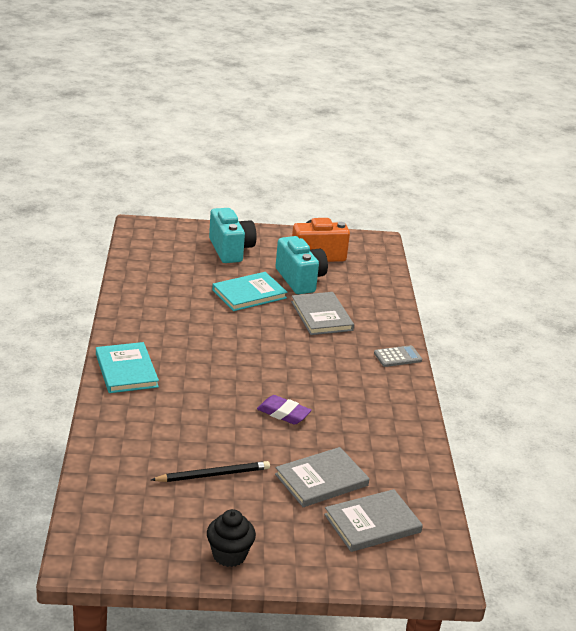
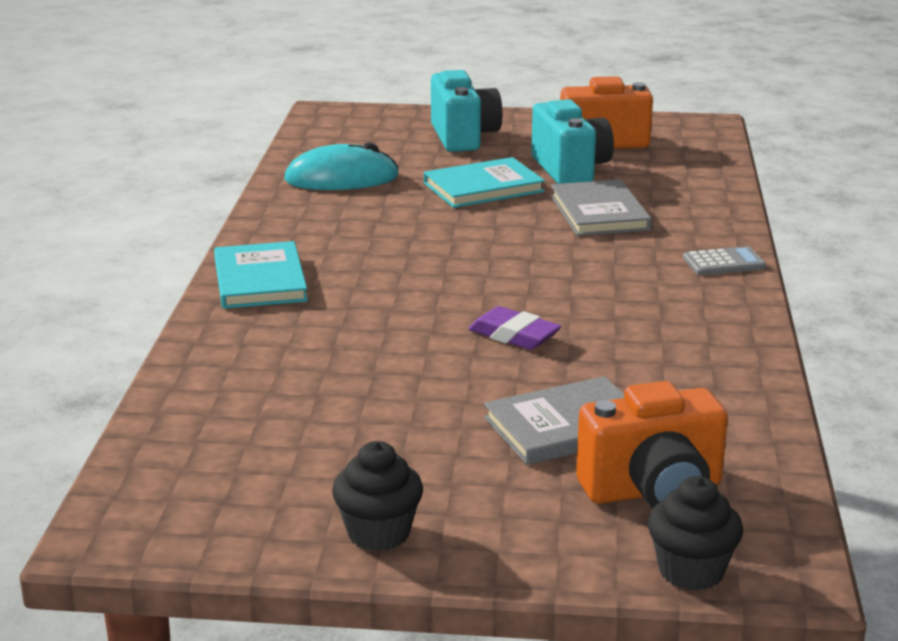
camera: 10 degrees right, 5 degrees down
black pencil [151,461,270,482] -> none
grey book [324,489,423,552] -> orange camera [576,381,728,508]
none -> turquoise mouse [284,142,399,190]
none -> black cupcake [648,476,743,591]

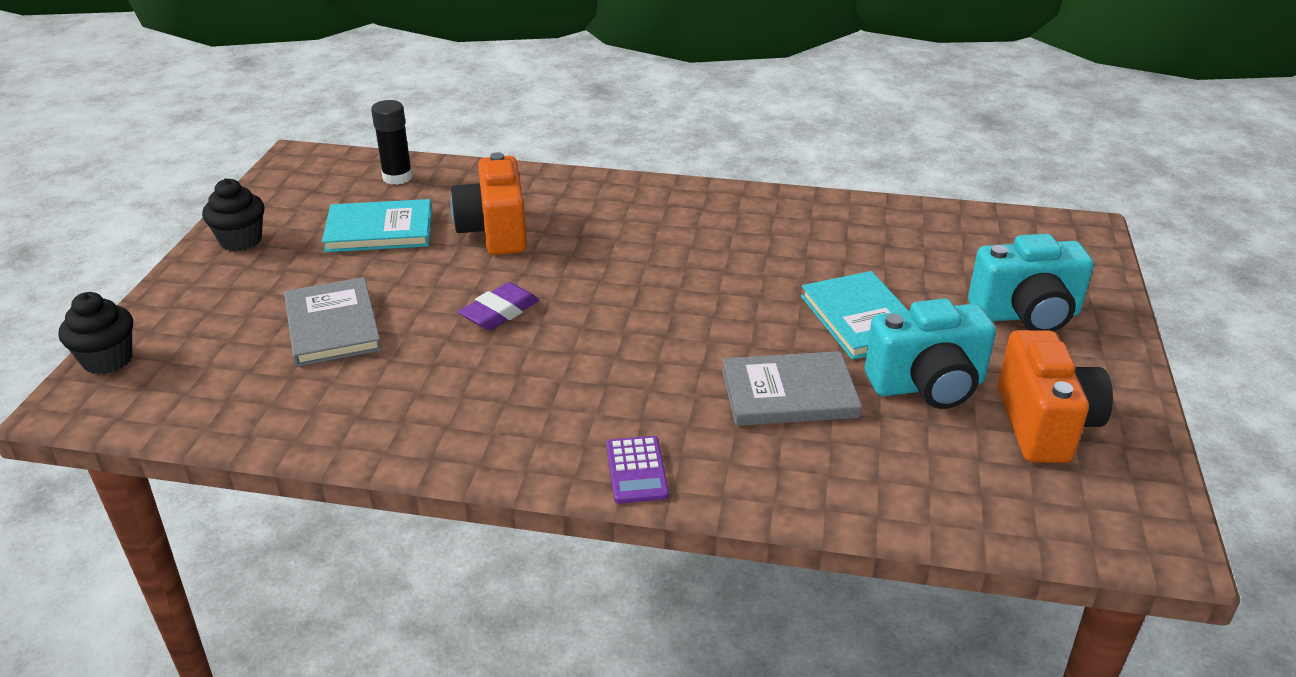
camera: 95 degrees right, 10 degrees up
turquoise book [214,241,308,309] -> turquoise book moved to [322,199,432,252]
turquoise mouse [284,142,399,190] -> none
orange camera [576,381,728,508] -> orange camera moved to [450,152,527,255]
grey calculator [683,246,766,275] -> purple calculator [606,436,669,504]
none -> black glue stick [371,100,413,185]

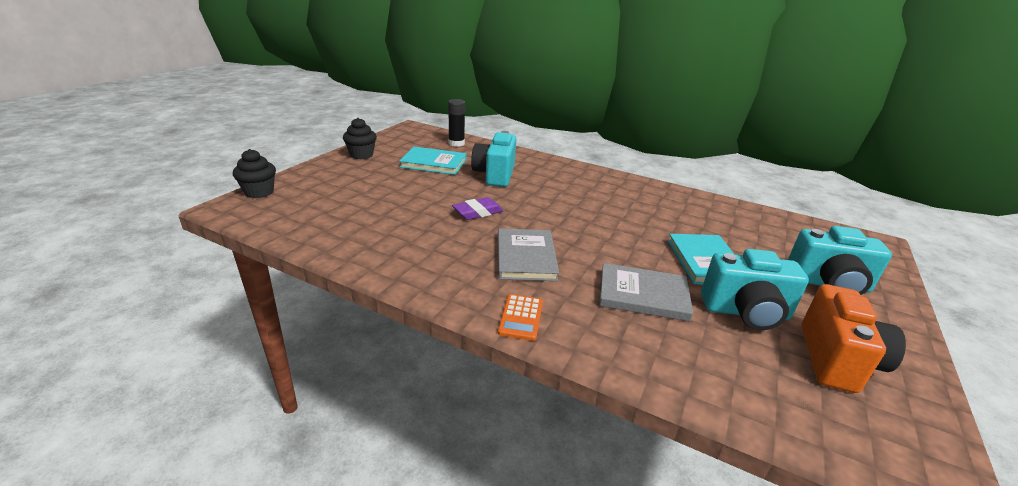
camera: 15 degrees right, 5 degrees down
grey book [284,277,382,367] -> grey book moved to [498,228,559,281]
orange camera [450,152,527,255] -> turquoise camera [471,131,516,187]
purple calculator [606,436,669,504] -> orange calculator [498,294,543,341]

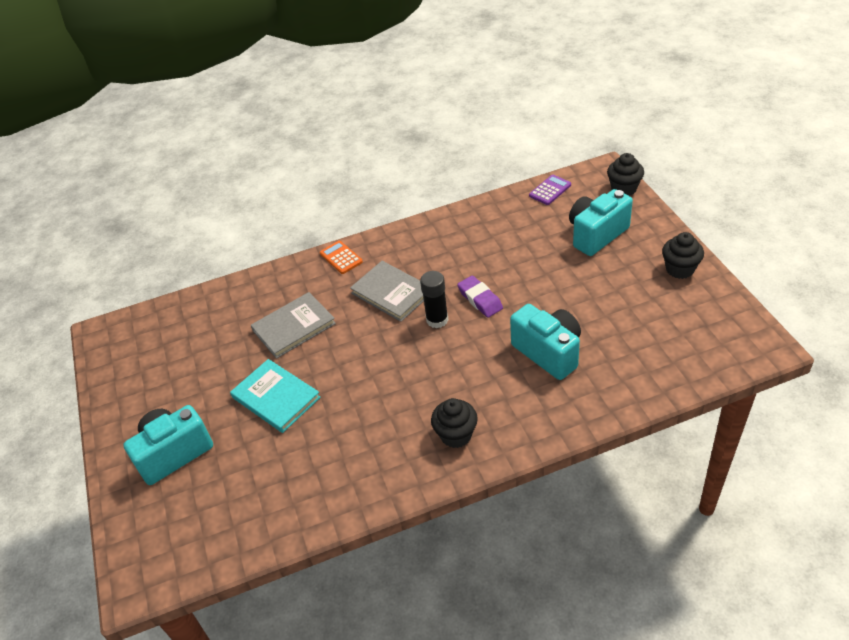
camera: 140 degrees right, 15 degrees up
turquoise book [399,147,466,175] -> none
black glue stick [448,99,465,147] -> black glue stick moved to [420,271,448,328]
purple eraser [452,197,503,220] -> purple eraser turned 45 degrees counterclockwise [457,275,503,317]
turquoise camera [701,249,809,330] -> turquoise camera moved to [569,189,633,256]
orange camera [801,284,906,393] -> none
none -> black cupcake [431,398,478,448]
none -> purple calculator [529,175,571,205]

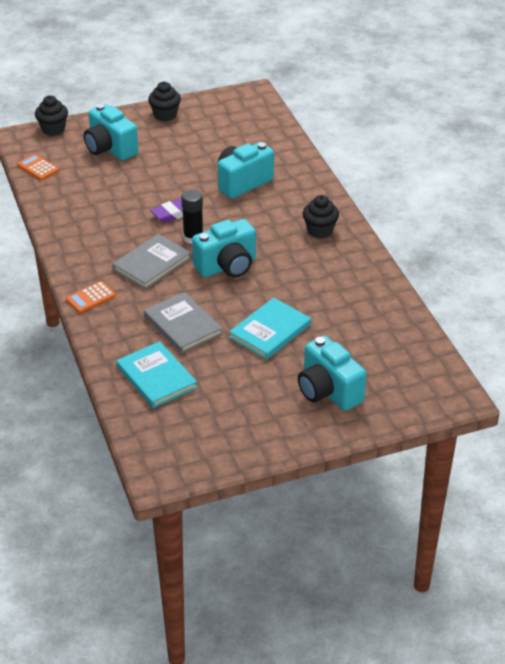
camera: 95 degrees left, 5 degrees down
purple calculator [529,175,571,205] -> orange calculator [17,154,59,180]
none -> turquoise book [116,341,197,408]
none -> turquoise camera [192,219,256,278]

